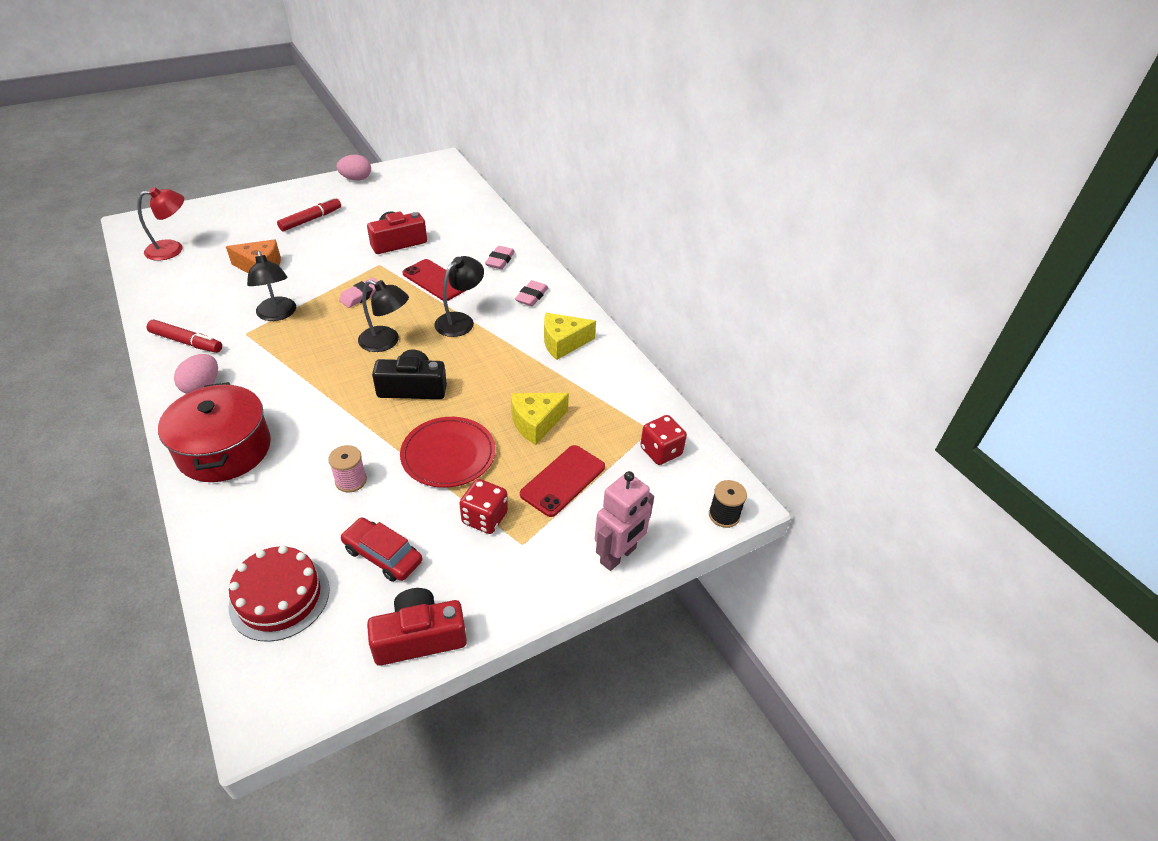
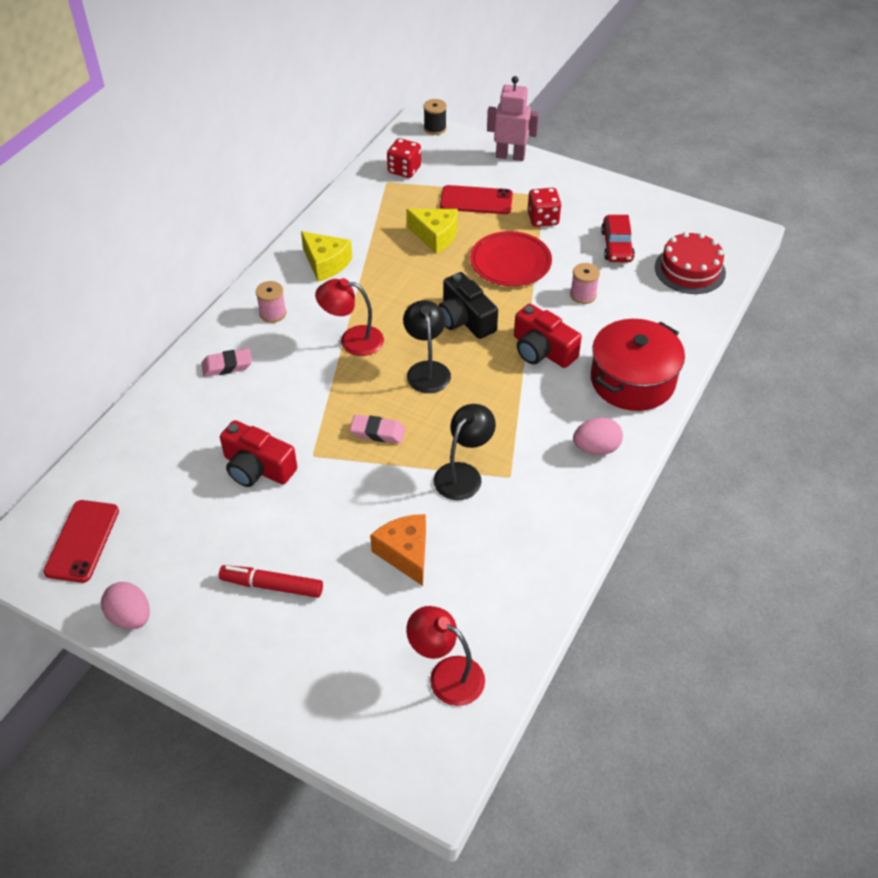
camera: 120 degrees left, 5 degrees up
red marker [147,320,222,353] -> none
red camera [367,588,467,666] -> red camera moved to [514,304,582,368]
red phone [402,259,467,301] -> red phone moved to [43,500,119,583]
black lamp [434,256,484,337] -> red lamp [315,278,384,356]
pink eraser [515,280,548,306] -> pink spool [256,281,286,323]

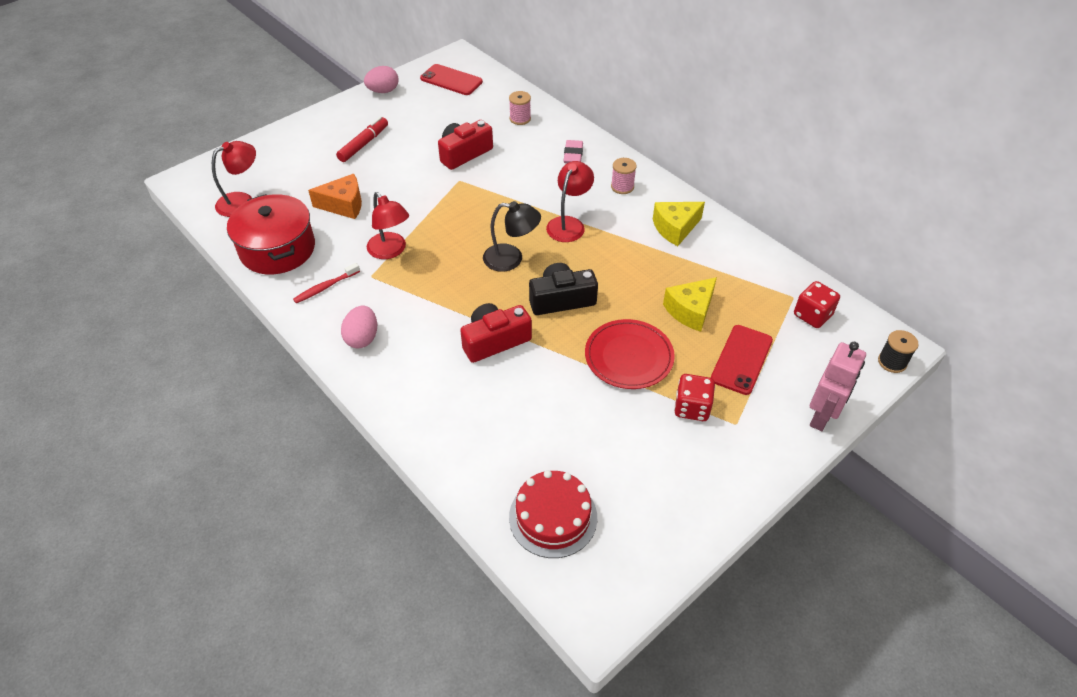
camera: 110 degrees right, 0 degrees up
pink eraser [350,415,405,444] -> none
black lamp [434,404,496,500] -> red lamp [367,192,409,259]
pink spool [570,263,600,304] -> pink spool moved to [509,91,531,125]
red pot [591,319,685,411] -> red pot moved to [227,194,315,274]
red car [601,215,635,262] -> none
none -> red toothbrush [293,263,360,303]

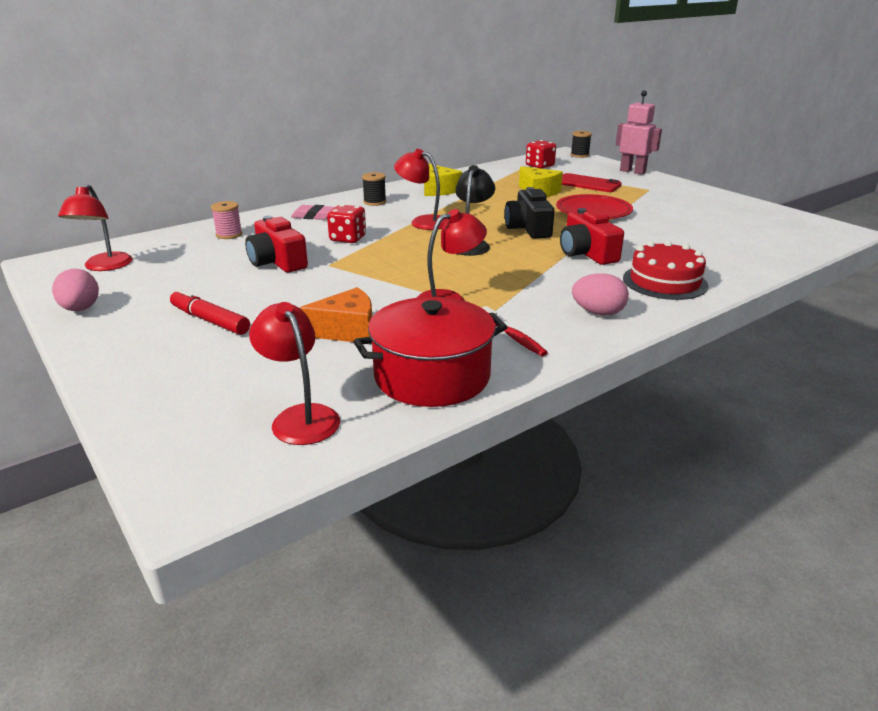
camera: 85 degrees left, 20 degrees down
orange cheese [308,174,362,219] -> orange cheese turned 75 degrees clockwise [299,287,372,342]
red phone [420,64,483,95] -> red lamp [58,184,133,271]
red cake [509,470,597,558] -> red cake moved to [623,241,708,300]
pink spool [611,158,637,194] -> black spool [362,172,386,206]
red dice [674,374,715,421] -> red dice moved to [327,205,366,243]

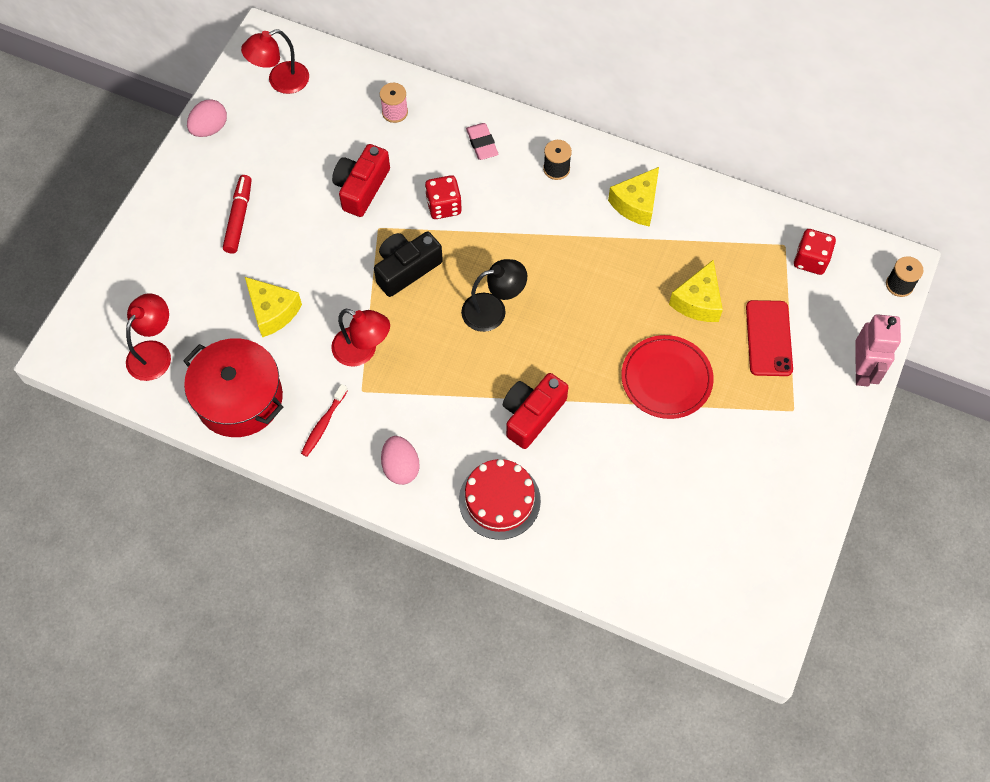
camera: 60 degrees right, 35 degrees up
orange cheese [299,287,372,342] -> yellow cheese [245,277,302,337]
red lamp [394,149,448,230] -> none
black camera [505,187,555,238] -> black camera moved to [374,231,443,297]

